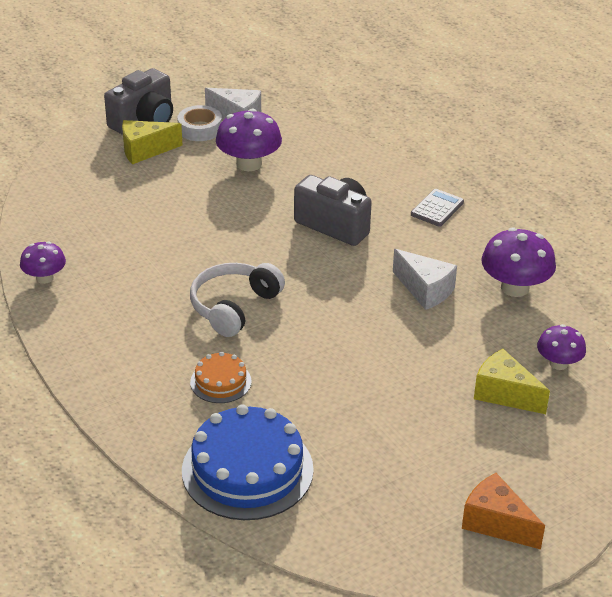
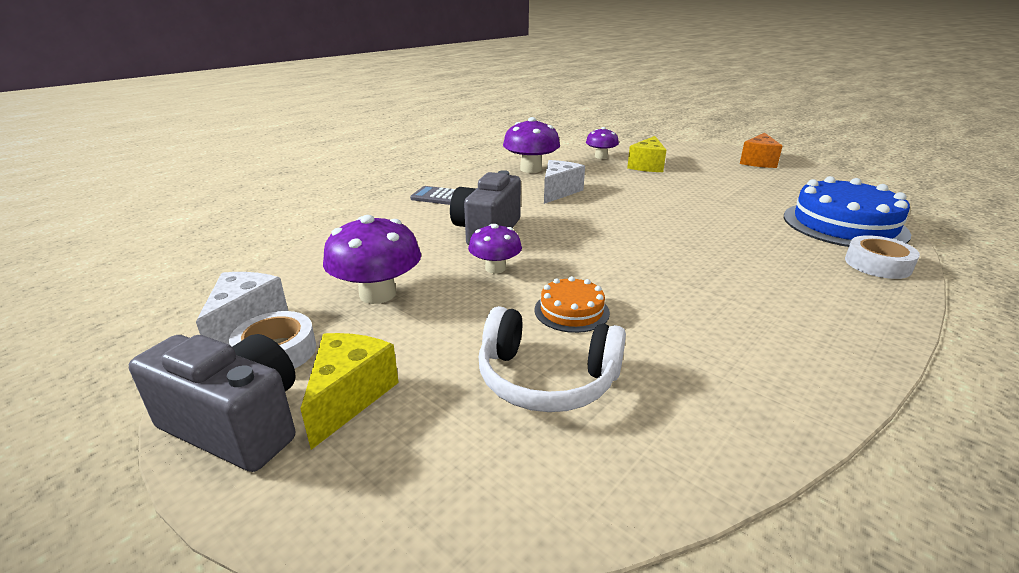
camera: 105 degrees left, 10 degrees down
purple mushroom [20,241,66,284] -> purple mushroom moved to [468,224,522,274]
yellow cheese [122,120,182,164] -> yellow cheese turned 135 degrees counterclockwise [300,333,399,450]
white headphones [190,263,285,337] -> white headphones moved to [479,306,626,412]
orange cake [190,352,251,403] -> orange cake moved to [534,276,610,333]
none -> white tape [845,235,920,279]

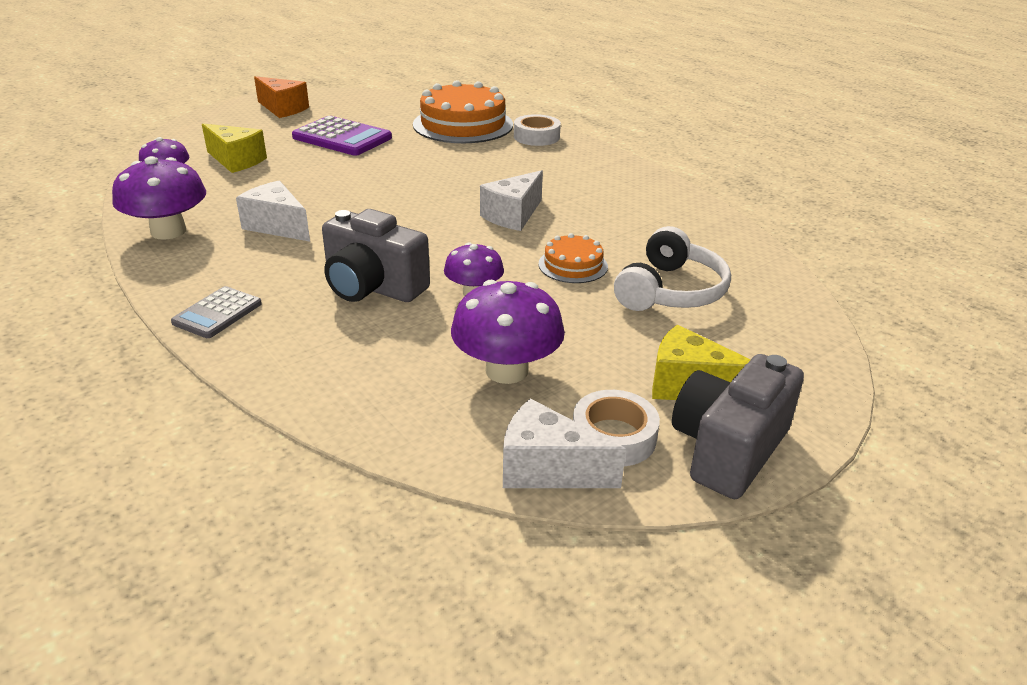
camera: 80 degrees left, 5 degrees up
blue cake [784,176,911,247] -> orange cake [413,80,513,143]
none -> purple calculator [292,116,392,156]
none -> white cheese [480,170,543,231]

